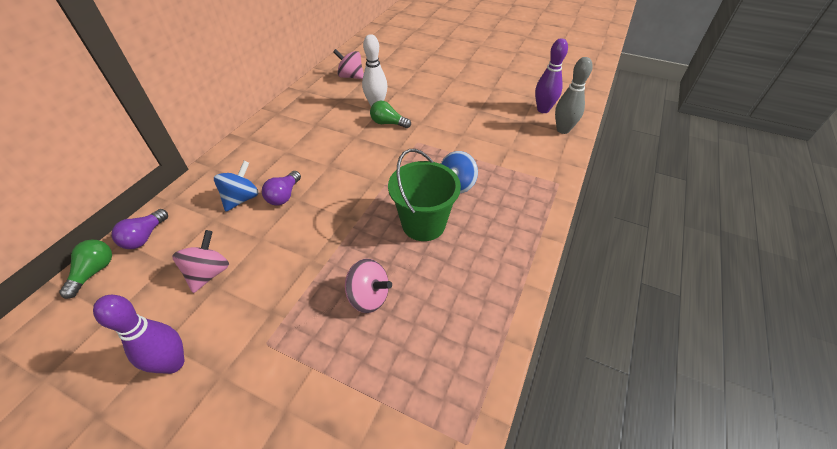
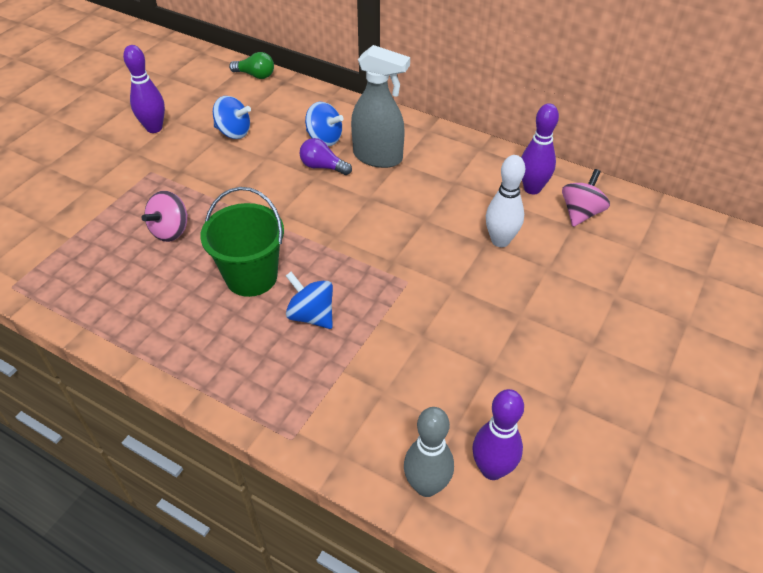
camera: 95 degrees right, 0 degrees up
purple light bulb [111,209,168,249] -> none
pink spinning top [172,230,229,293] -> blue spinning top [213,96,251,139]
green light bulb [370,101,411,128] -> none
none -> grey spray bottle [351,45,410,168]
none -> purple bowling pin [521,103,559,194]

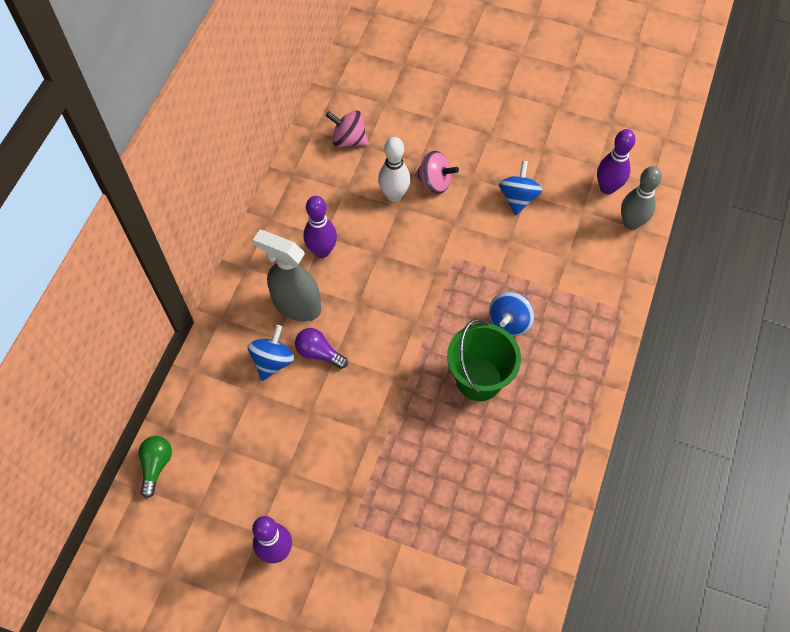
camera: 100 degrees left, 15 degrees up
pink spinning top [141,191,188,242] -> pink spinning top moved to [414,150,459,194]
blue spinning top [213,96,251,139] -> blue spinning top moved to [499,161,543,215]
purple light bulb [299,138,352,175] -> purple light bulb turned 105 degrees clockwise [295,328,348,369]
grey spray bottle [351,45,410,168] -> grey spray bottle turned 75 degrees counterclockwise [253,230,321,322]
purple bowling pin [521,103,559,194] -> purple bowling pin moved to [304,196,337,258]

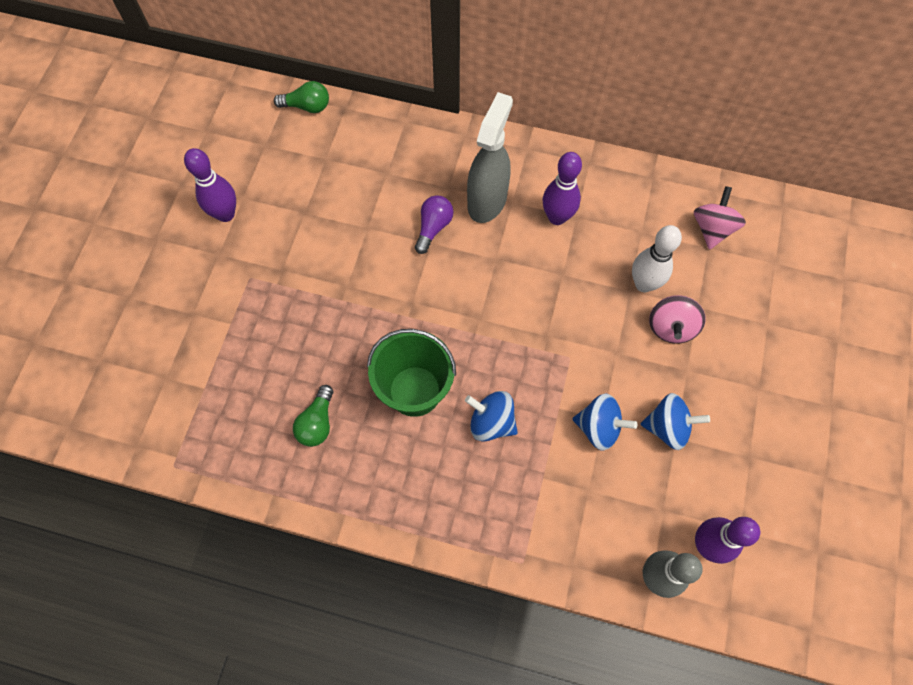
camera: 85 degrees right, 5 degrees up
blue spinning top [248,325,294,381] -> blue spinning top moved to [573,393,637,451]
none -> green light bulb [293,385,333,447]

